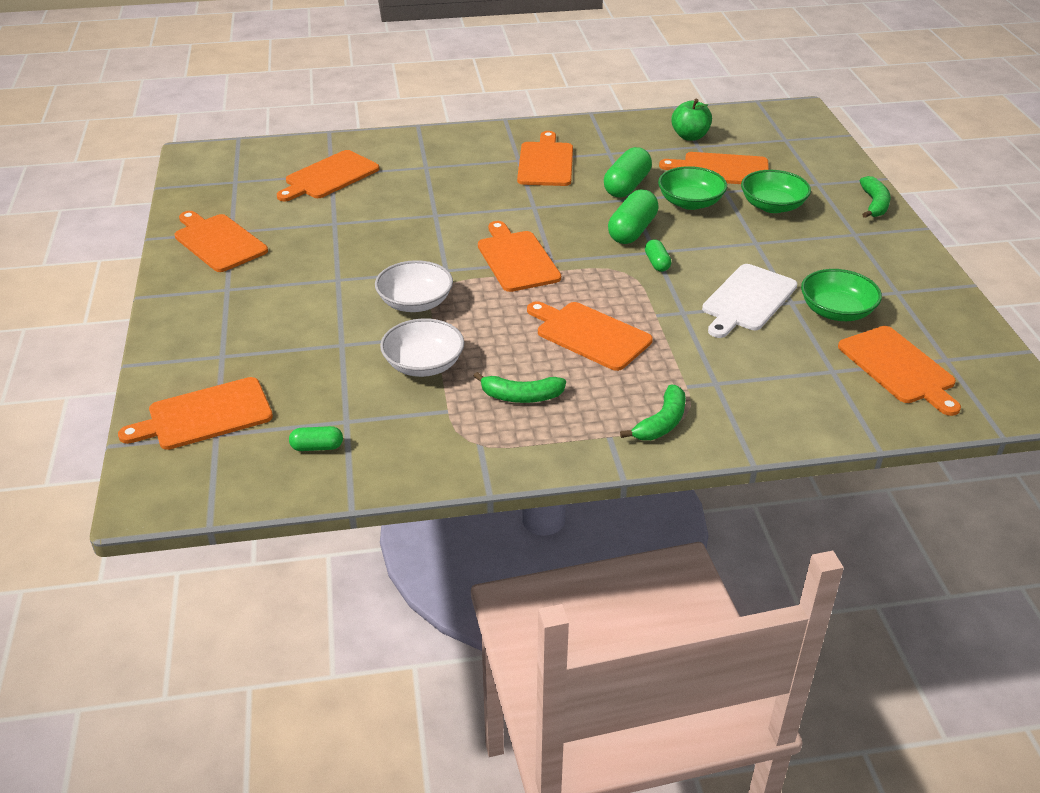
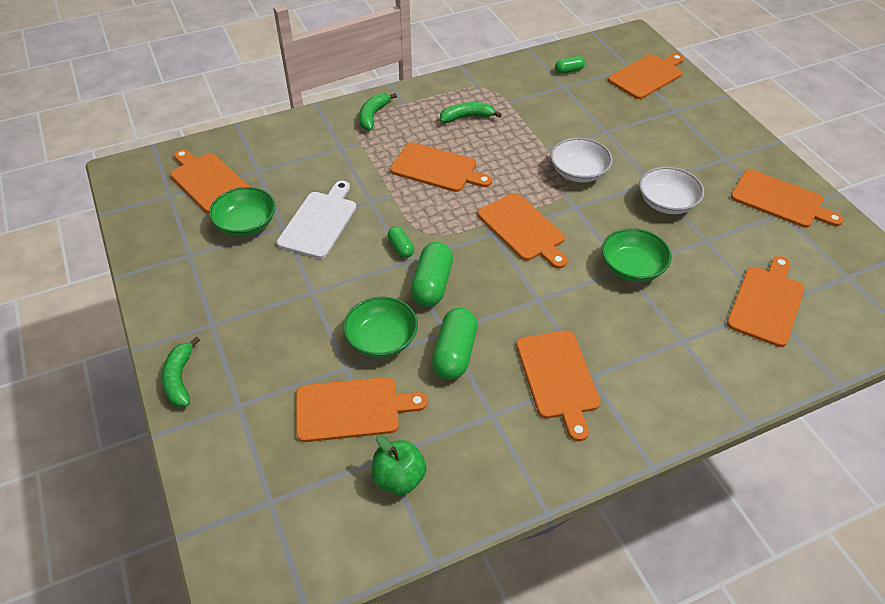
camera: 165 degrees right, 10 degrees up
white bowl [380,318,464,377] -> white bowl moved to [639,167,704,214]
green bowl [741,170,811,213] -> green bowl moved to [602,228,672,282]

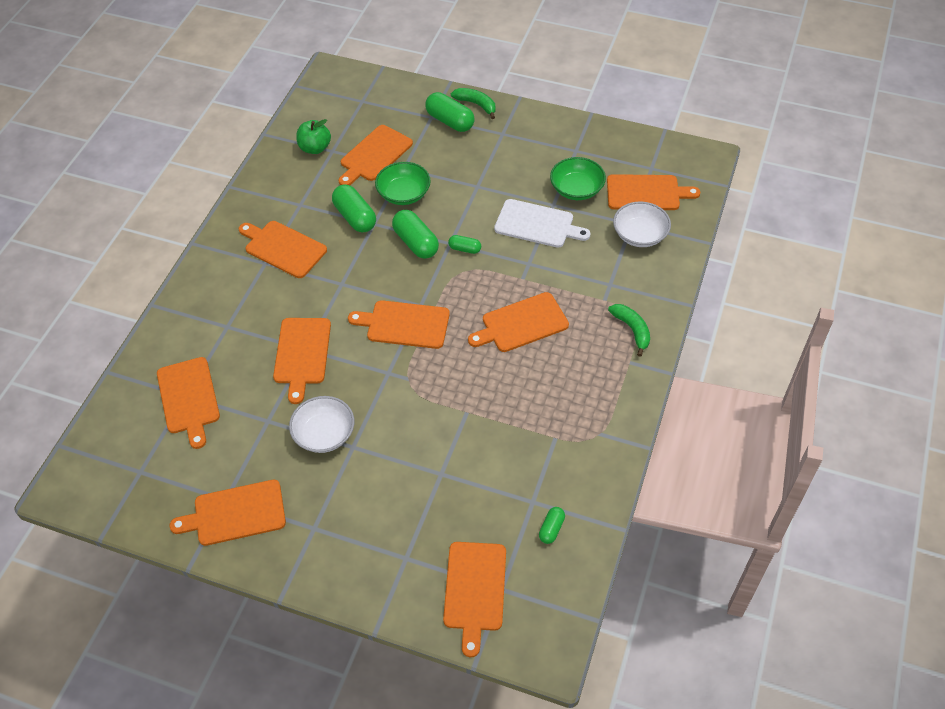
camera: 135 degrees right, 5 degrees up
white cutting board [277,180,356,259] -> white cutting board turned 45 degrees counterclockwise [494,199,590,248]
green banana [440,102,502,123] -> none
white bowl [550,138,613,182] -> white bowl moved to [613,202,671,247]
green bowl [602,228,672,282] -> orange cutting board [273,318,331,404]
none -> green capsule [425,92,475,132]

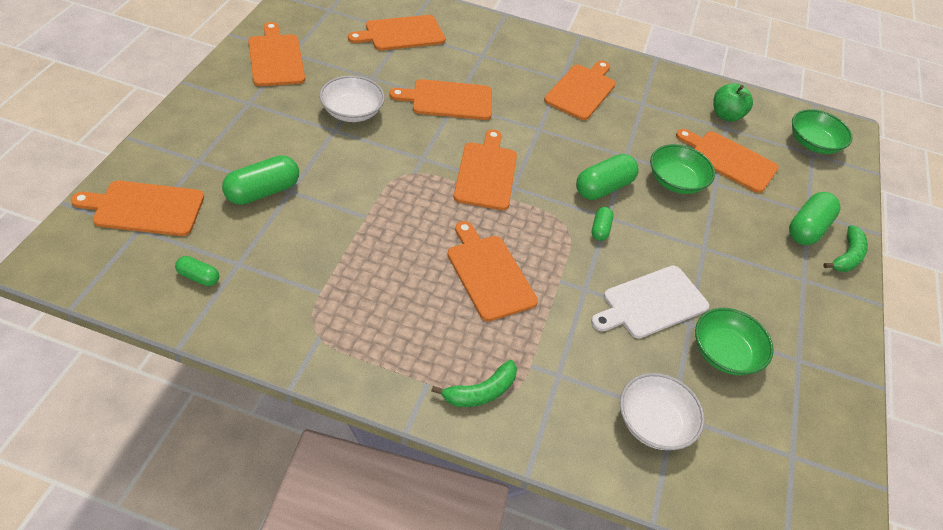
camera: 80 degrees right, 5 degrees down
green capsule [332,184,376,232] -> green capsule moved to [222,155,299,205]
white cutting board [494,199,590,248] -> white cutting board turned 45 degrees clockwise [591,266,709,338]
orange cutting board [607,174,700,210] -> none
none -> green bowl [792,109,853,154]

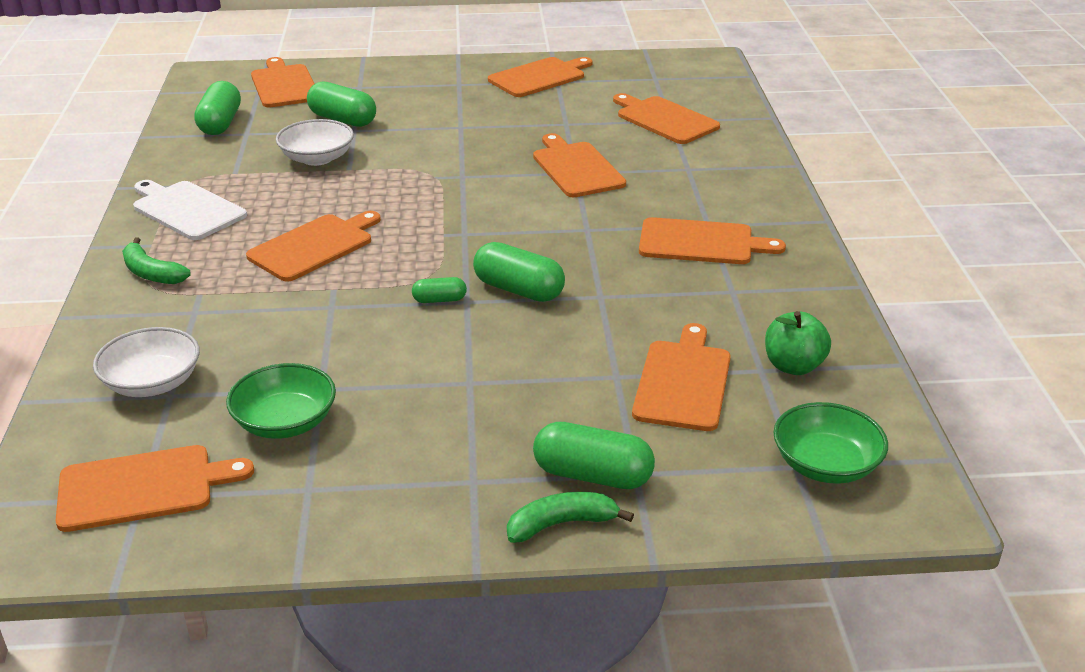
camera: 75 degrees right, 15 degrees down
green capsule [175,256,219,286] -> green capsule [194,81,241,135], size x1.85
white bowl [319,75,385,122] -> white bowl moved to [276,119,354,166]
orange cutting board [454,129,517,210] -> orange cutting board moved to [55,445,254,532]
white cutting board [591,266,709,338] -> white cutting board moved to [133,180,247,240]
green bowl [650,144,715,194] -> none
green banana [823,225,868,272] -> green banana turned 150 degrees clockwise [507,492,634,543]

